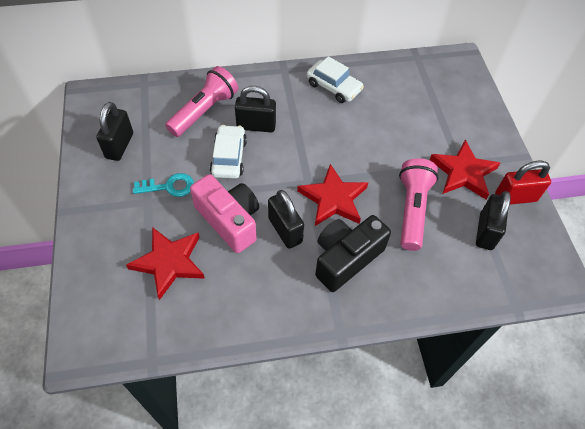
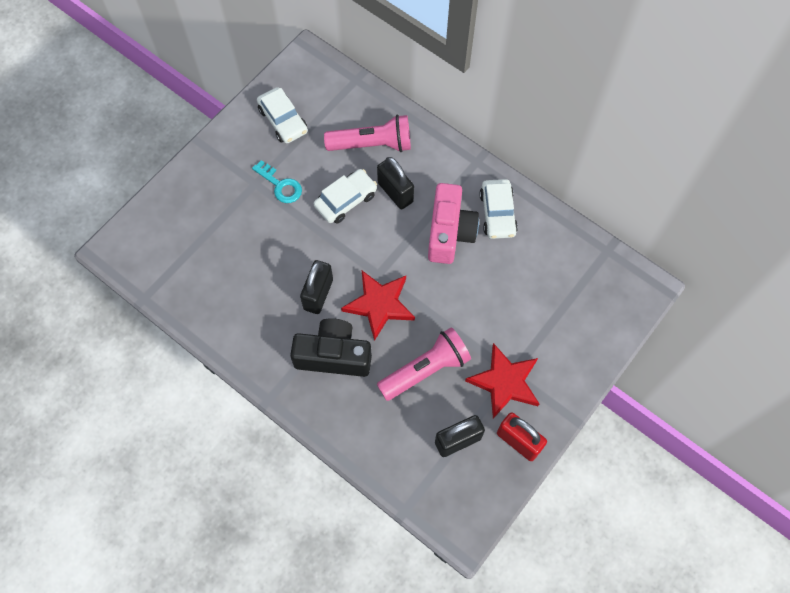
camera: 50 degrees right, 10 degrees up
black padlock [96,102,133,161] -> white car [257,87,308,144]
red star [126,227,205,300] -> none
pink camera [190,174,259,253] -> pink camera moved to [428,183,479,264]

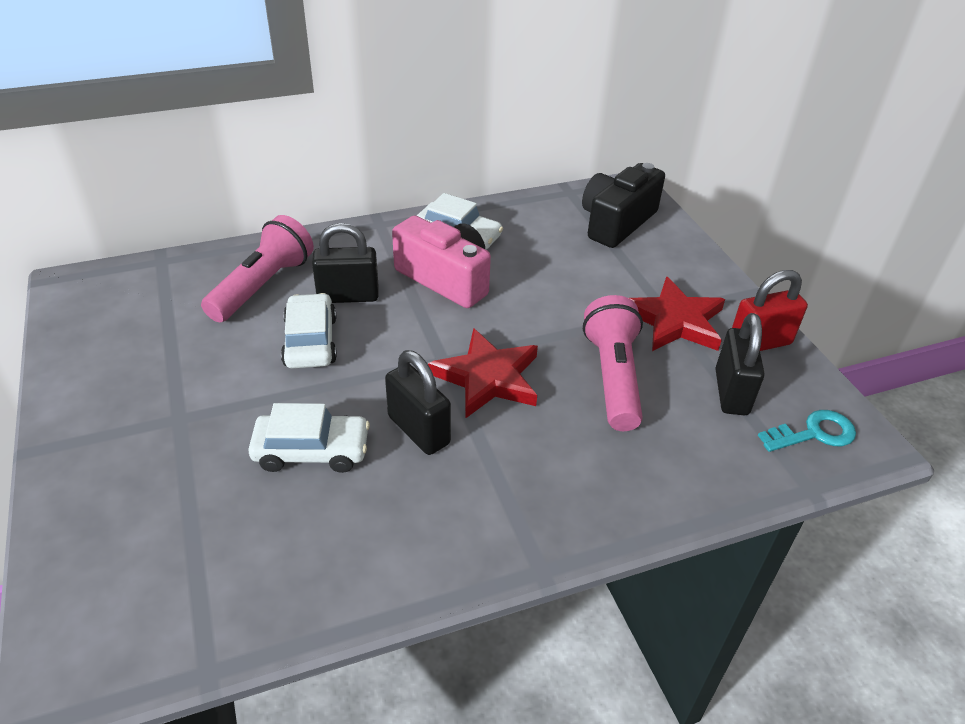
camera: 60 degrees left, 25 degrees down
turquoise key [252,160,302,203] -> turquoise key moved to [758,410,856,452]
white car [257,87,308,144] -> white car moved to [248,403,370,473]
black camera [290,318,372,377] -> black camera moved to [582,163,665,248]

